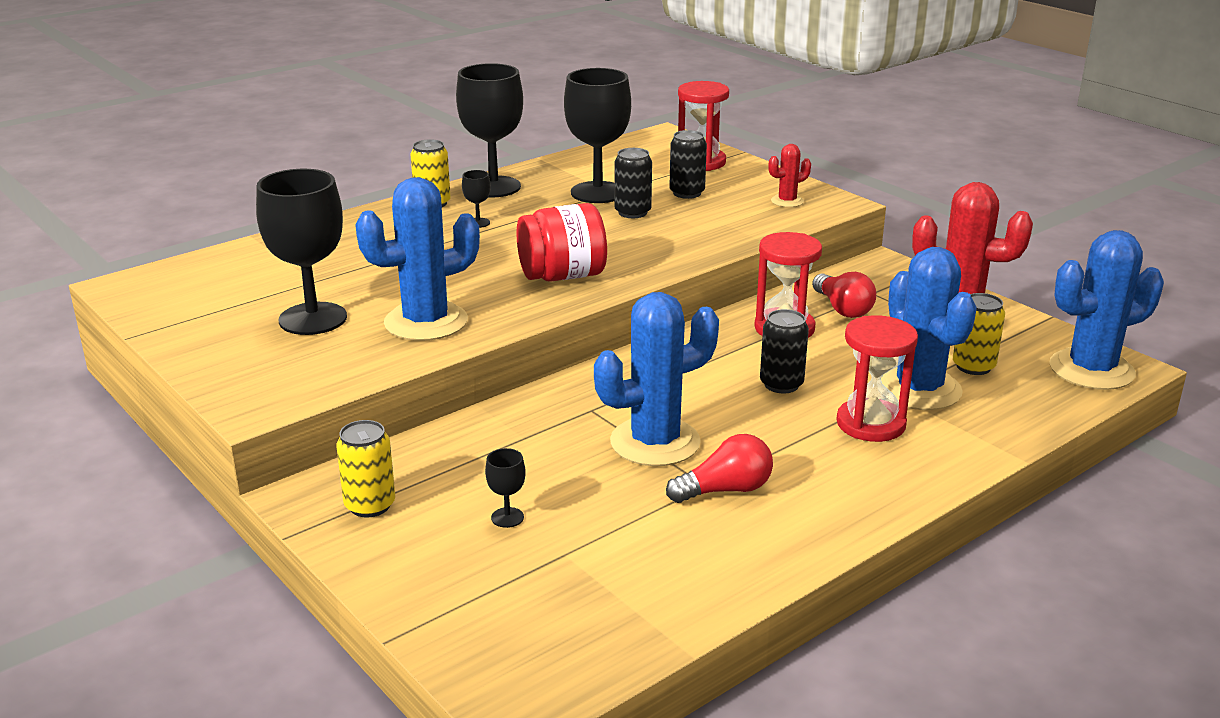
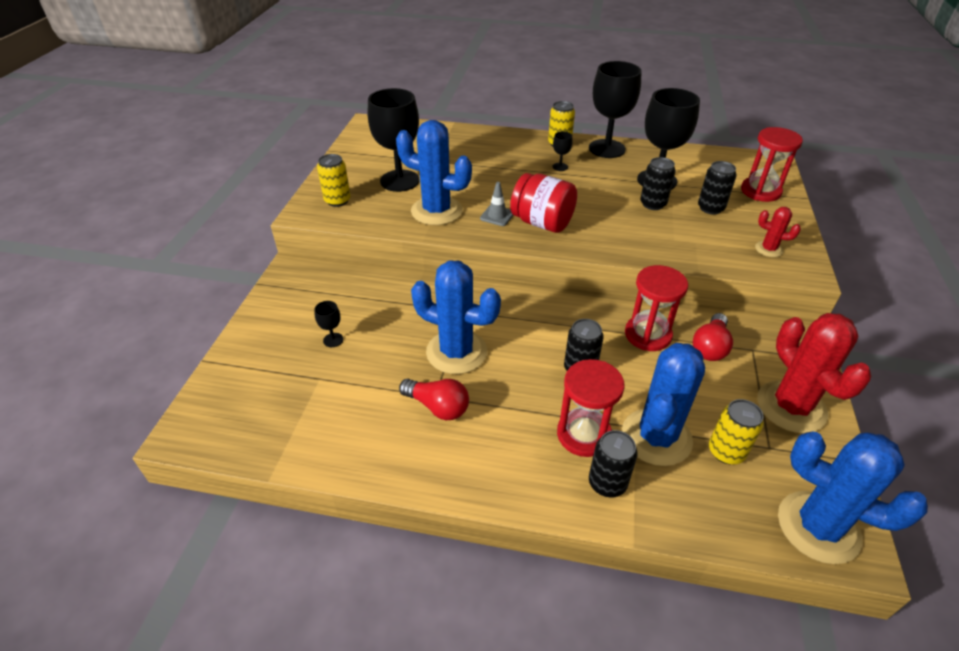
camera: 50 degrees right, 15 degrees up
yellow can [336,420,395,518] -> yellow can moved to [317,154,351,207]
none -> grey traffic cone [480,182,513,226]
none -> black can [589,430,637,498]

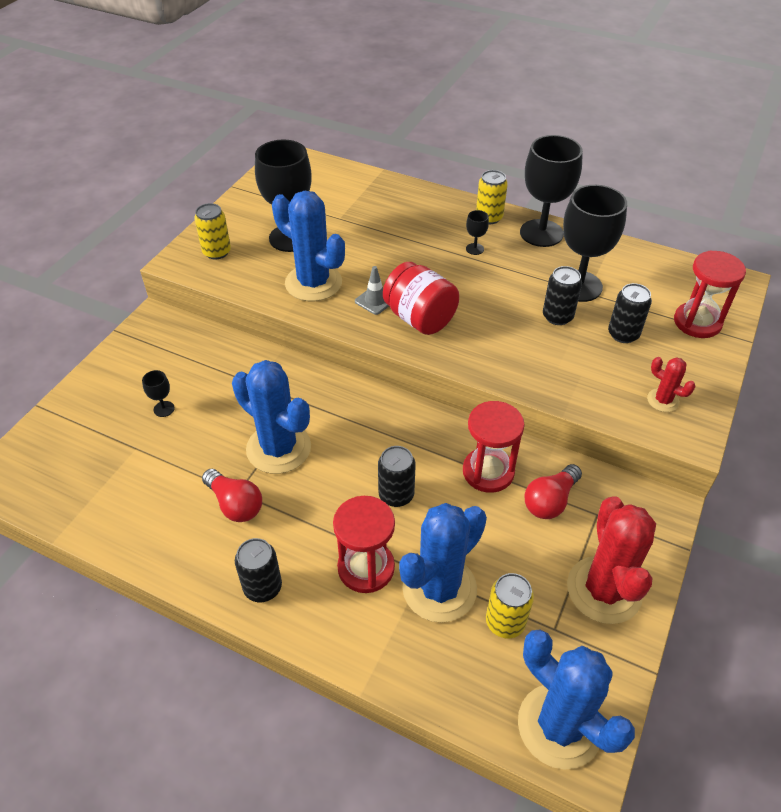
camera: 15 degrees right, 5 degrees up
black can [589,430,637,498] -> black can moved to [235,538,282,602]

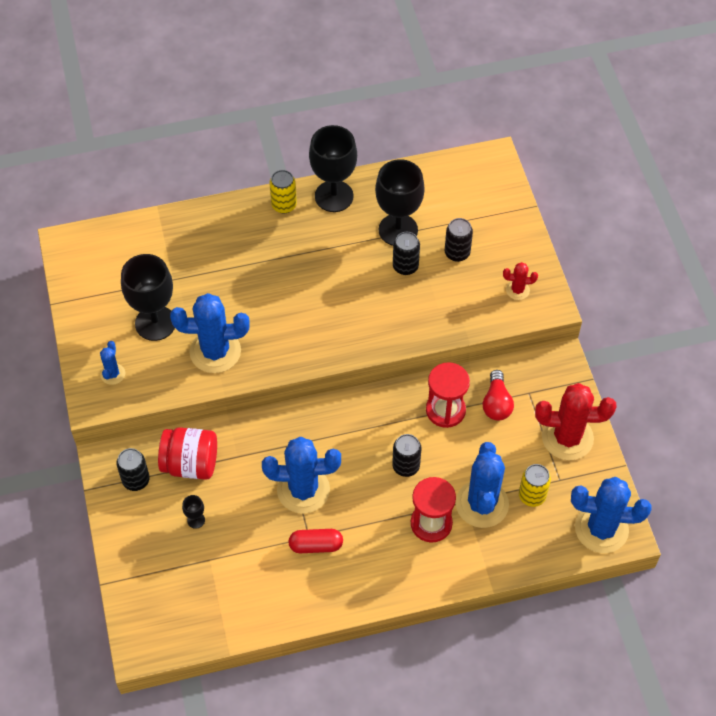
camera: 40 degrees left, 10 degrees up
yellow can [194,203,231,260] -> blue cactus [100,341,125,385]
red light bulb [202,469,262,522] -> red capsule [288,529,343,553]
black can [235,538,282,602] -> black can moved to [116,448,150,491]
grey traffic cone [355,266,389,315] -> none
red jar [383,262,459,335] -> red jar moved to [158,427,217,480]
black goblet [466,210,489,255] -> none
red cactus [567,496,656,624] -> red cactus turned 45 degrees counterclockwise [535,383,616,460]
red hourglass [674,251,746,338] -> none

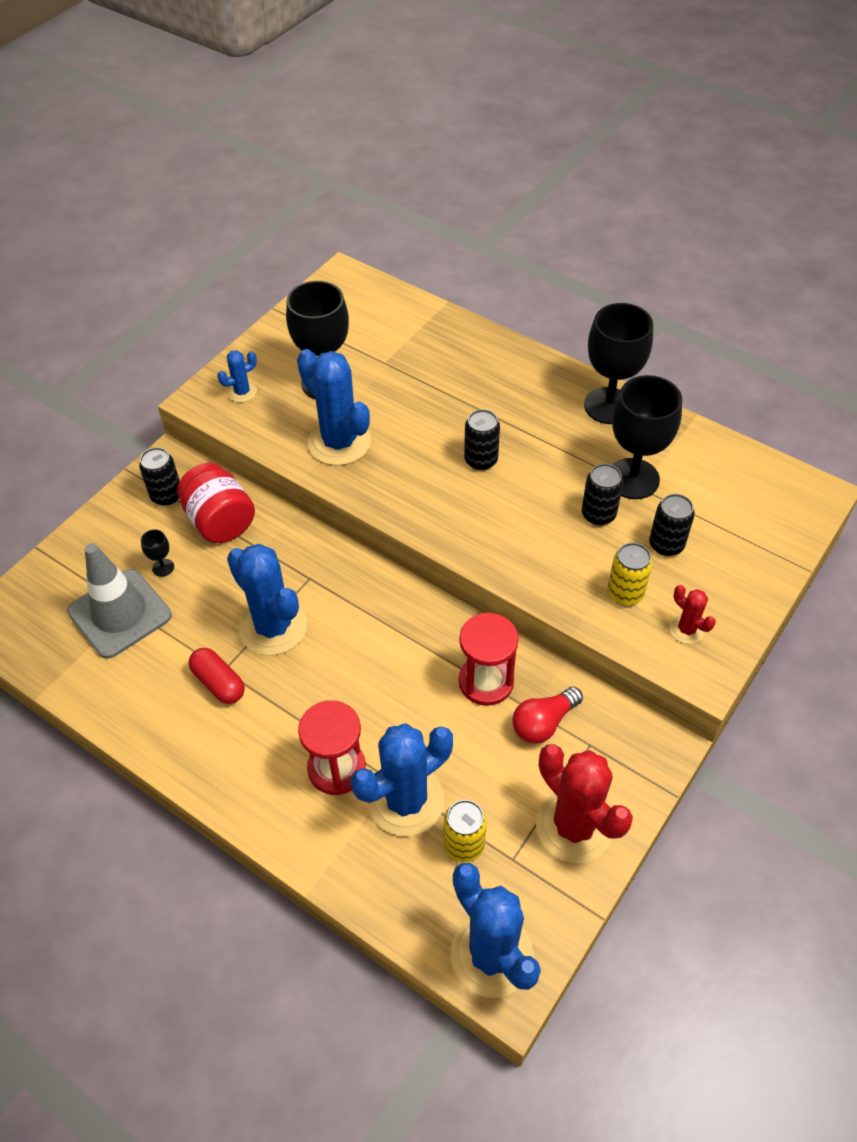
camera: 50 degrees right, 5 degrees down
yellow can [270,170,297,213] -> yellow can moved to [607,543,653,605]
black can [392,434,421,477] -> black can moved to [464,409,500,470]
none -> grey traffic cone [67,543,172,659]

